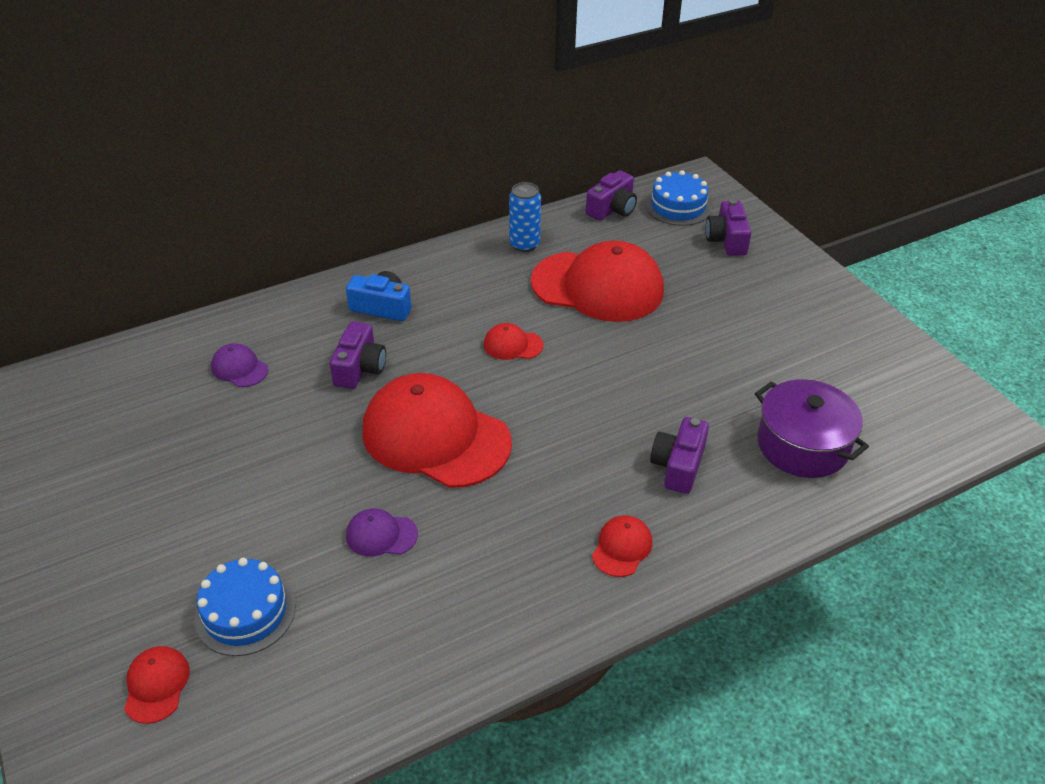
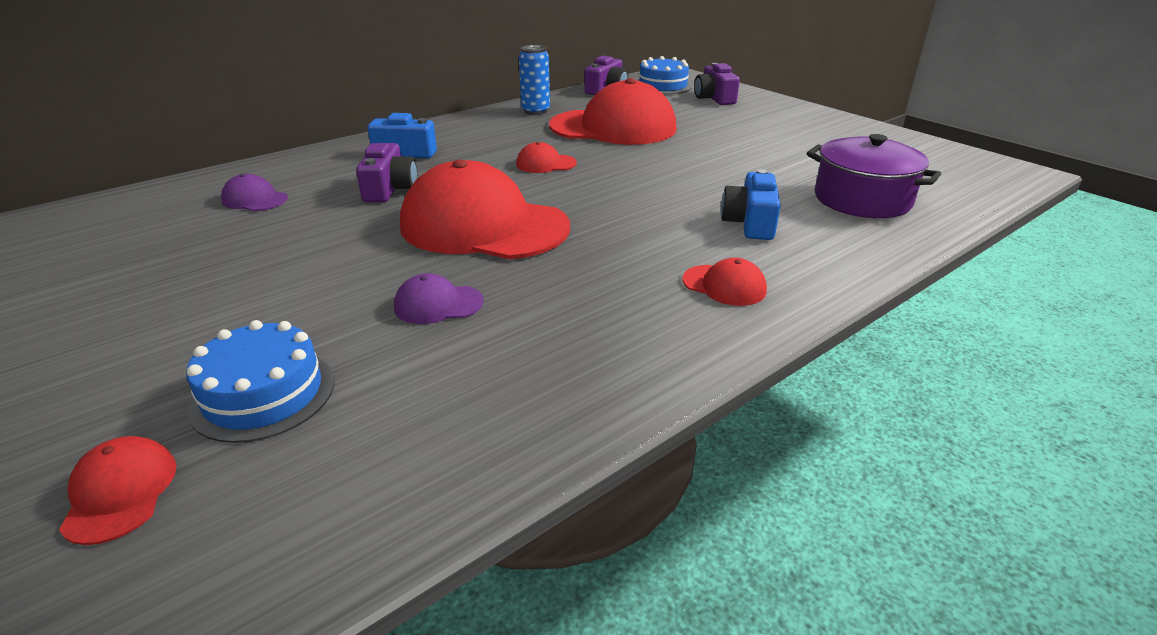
camera: 10 degrees left, 10 degrees down
red cap [592,515,652,577] -> red cap turned 105 degrees clockwise [682,258,767,306]
purple camera [650,417,709,494] -> blue camera [721,169,781,240]

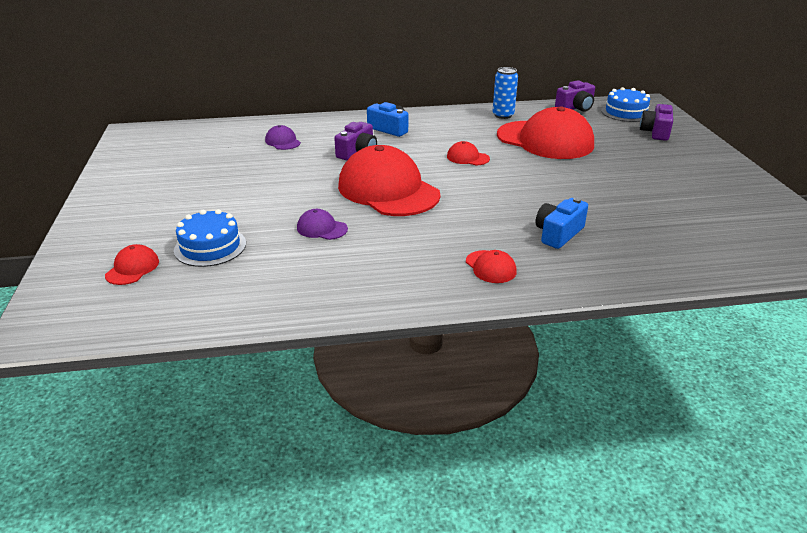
camera: 30 degrees right, 0 degrees up
purple pot [807,134,941,218] -> none

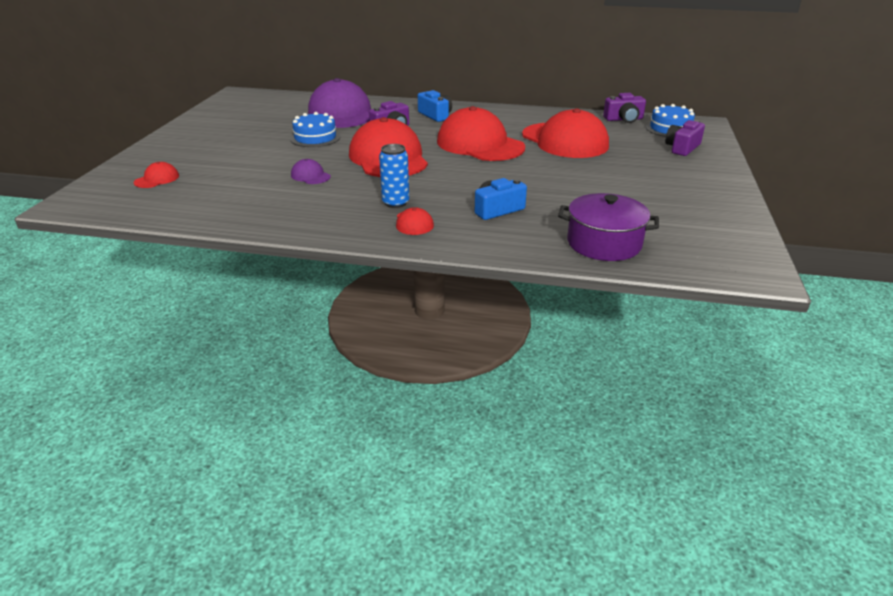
camera: 20 degrees right, 0 degrees up
blue cake [174,209,246,267] -> blue cake moved to [290,112,341,147]
purple cap [265,125,301,150] -> purple cap [308,78,371,128], size x2.39
red cap [447,141,490,166] -> red cap [437,106,525,161], size x2.39
blue can [493,67,518,119] -> blue can moved to [379,144,409,208]
none -> purple pot [558,193,659,261]

